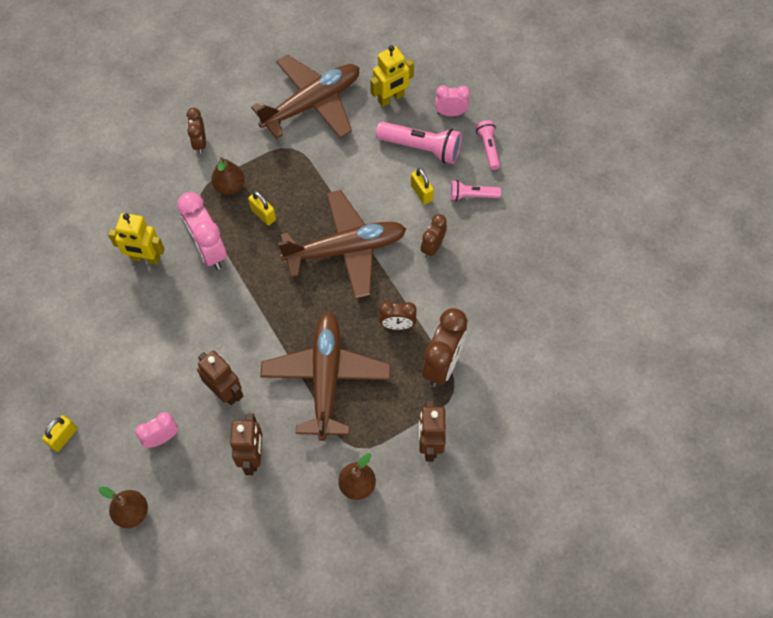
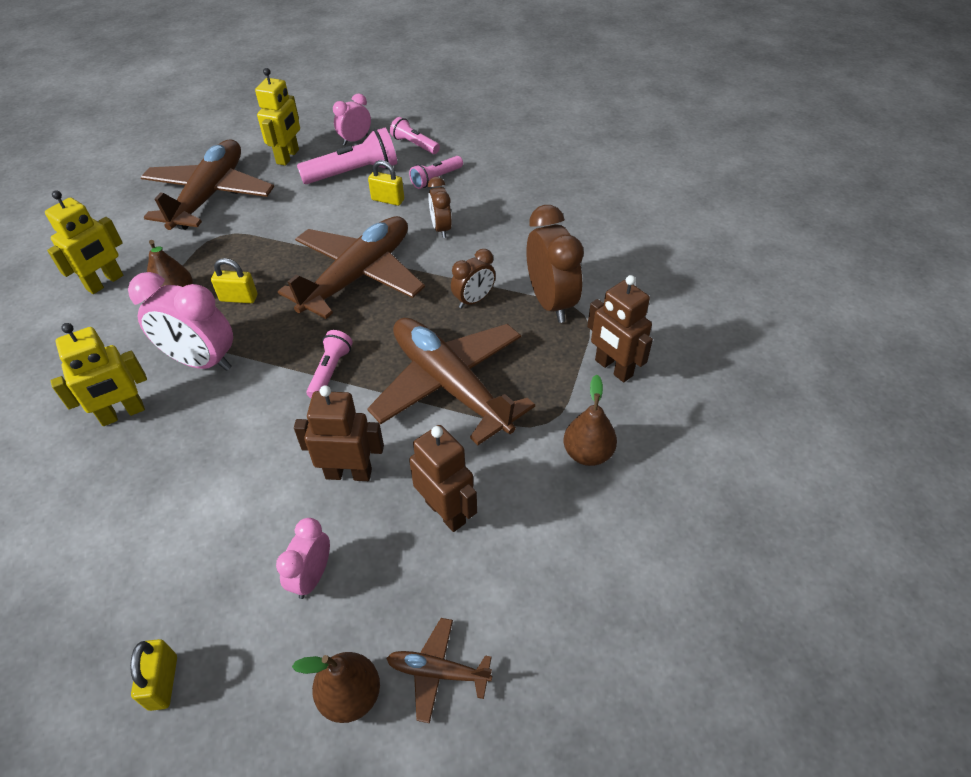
camera: 40 degrees left, 15 degrees down
brown clock [187,108,206,154] -> yellow robot [45,190,123,294]
none -> pink flashlight [307,330,353,398]
none -> brown plane [386,618,492,723]

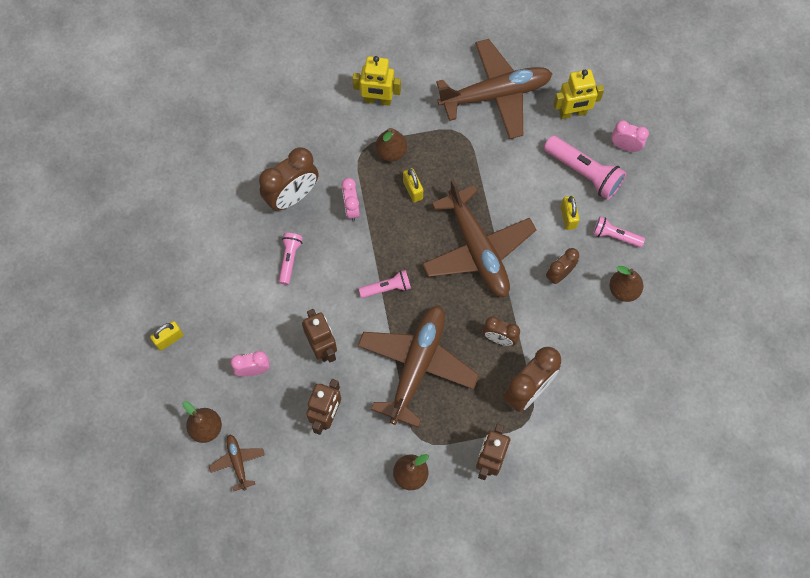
camera: 60 degrees right, 20 degrees up
yellow robot [51,323,147,426] -> brown clock [259,147,318,211]
pink clock [128,272,233,371] -> pink clock [342,178,360,221], size x0.58
brown plane [278,216,425,319] -> brown plane turned 60 degrees clockwise [422,179,536,297]
pink flashlight [390,117,440,154] -> pink flashlight moved to [279,233,303,285]
none -> brown pear [609,266,643,302]

